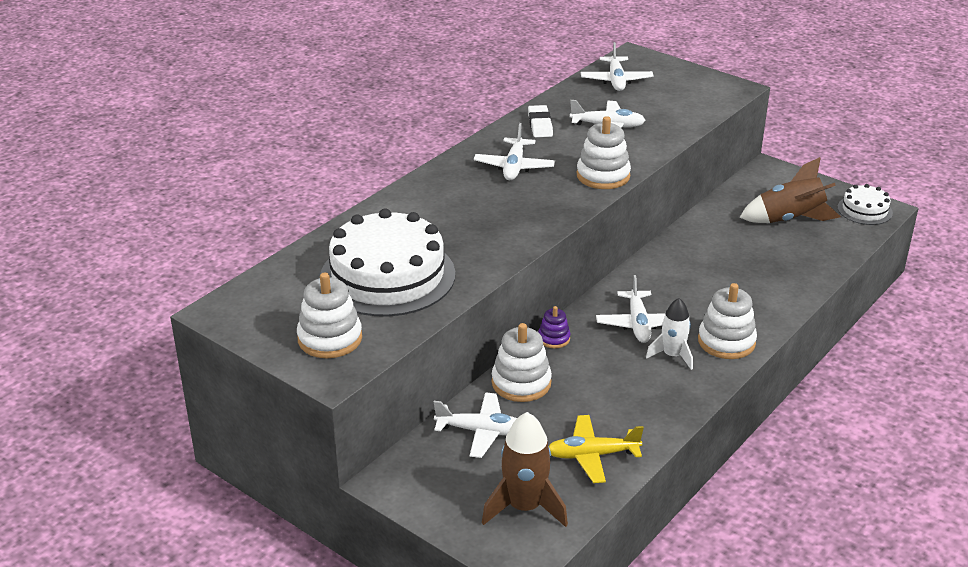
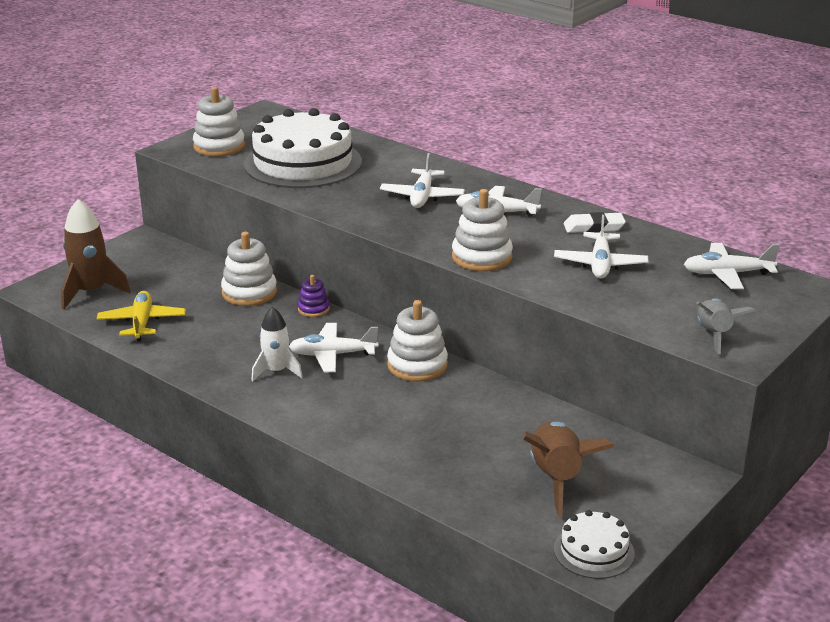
camera: 90 degrees right, 5 degrees down
white plane [434,392,517,458] -> white plane moved to [380,153,465,208]
white stacking toy [698,283,757,359] -> white stacking toy moved to [387,300,448,381]
none -> grey rocket [697,298,755,354]

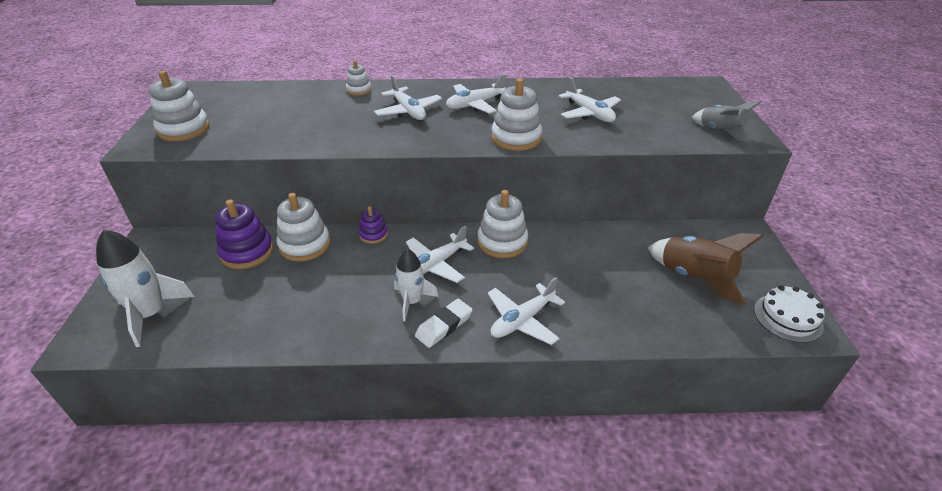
camera: 40 degrees left, 10 degrees up
brown rocket [61,199,131,309] -> white rocket [96,229,194,347]
yellow plane [96,291,186,341] -> none
white cake [244,108,362,188] -> none
white eraser [564,212,626,233] -> white eraser moved to [415,299,473,348]
white plane [684,243,780,289] -> white plane moved to [487,277,565,345]
none -> purple stacking toy [215,200,274,269]
none -> white stacking toy [346,61,371,96]

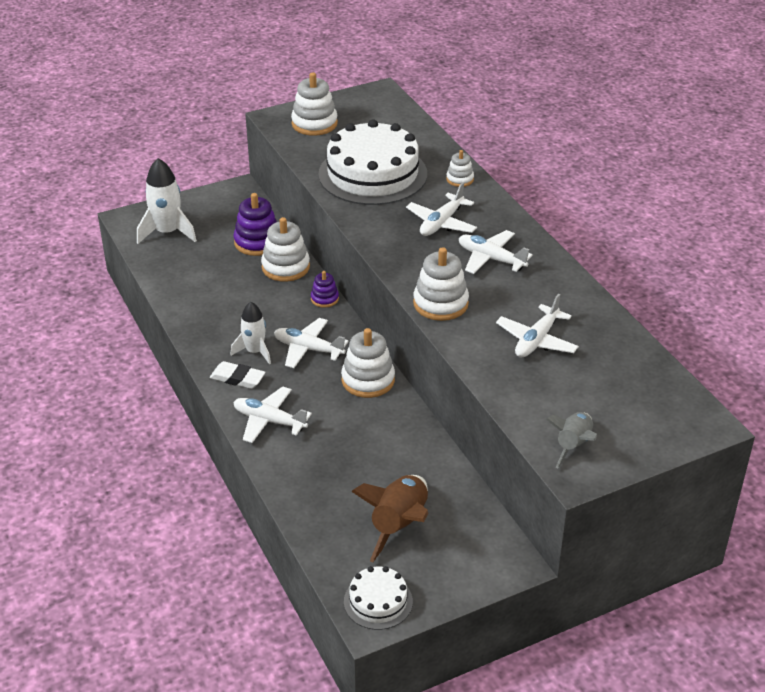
camera: 65 degrees right, 0 degrees up
none -> white cake [318,120,427,205]

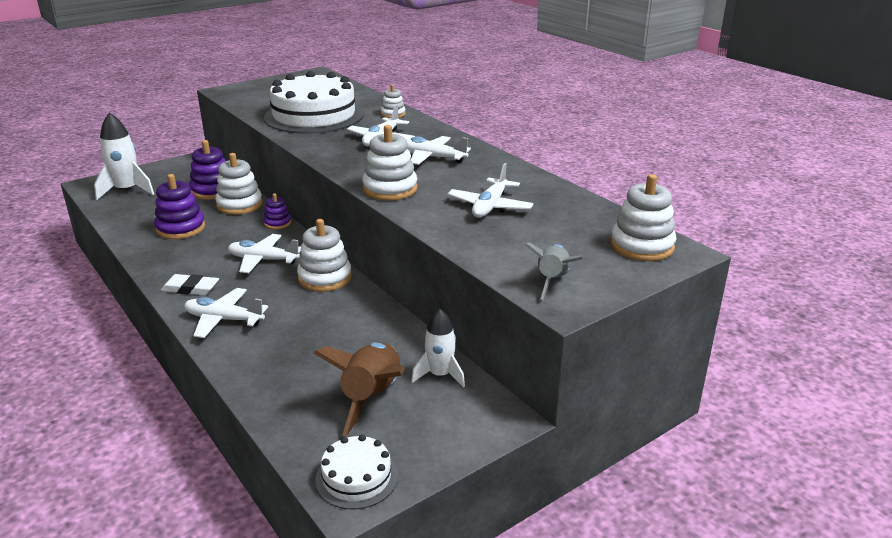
camera: 10 degrees left, 10 degrees down
white rocket [231,302,271,364] -> white rocket moved to [411,309,465,388]
white stacking toy [291,72,338,136] -> white stacking toy moved to [611,174,676,261]
none -> purple stacking toy [154,174,205,239]

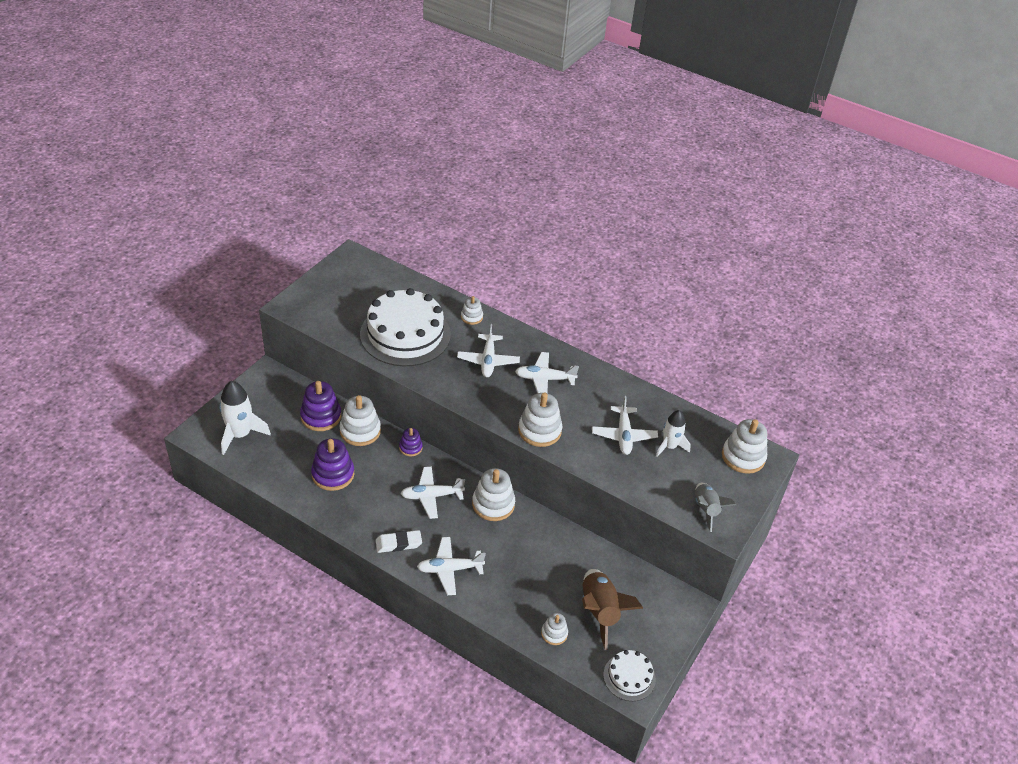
camera: 25 degrees left, 15 degrees up
white rocket [411,309,465,388] -> white rocket moved to [656,410,691,457]
none -> white stacking toy [541,613,568,645]

